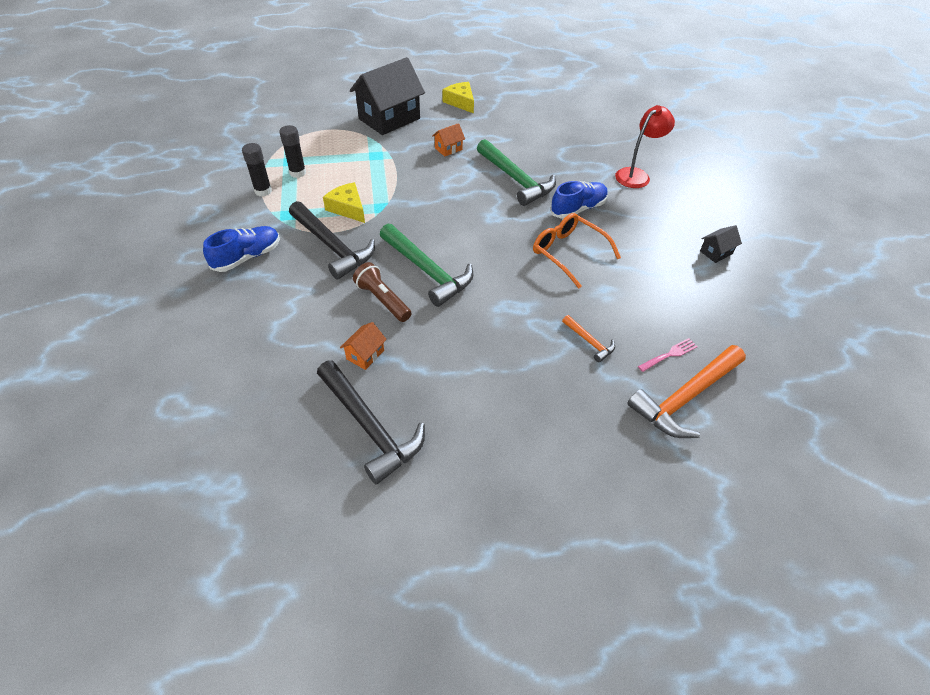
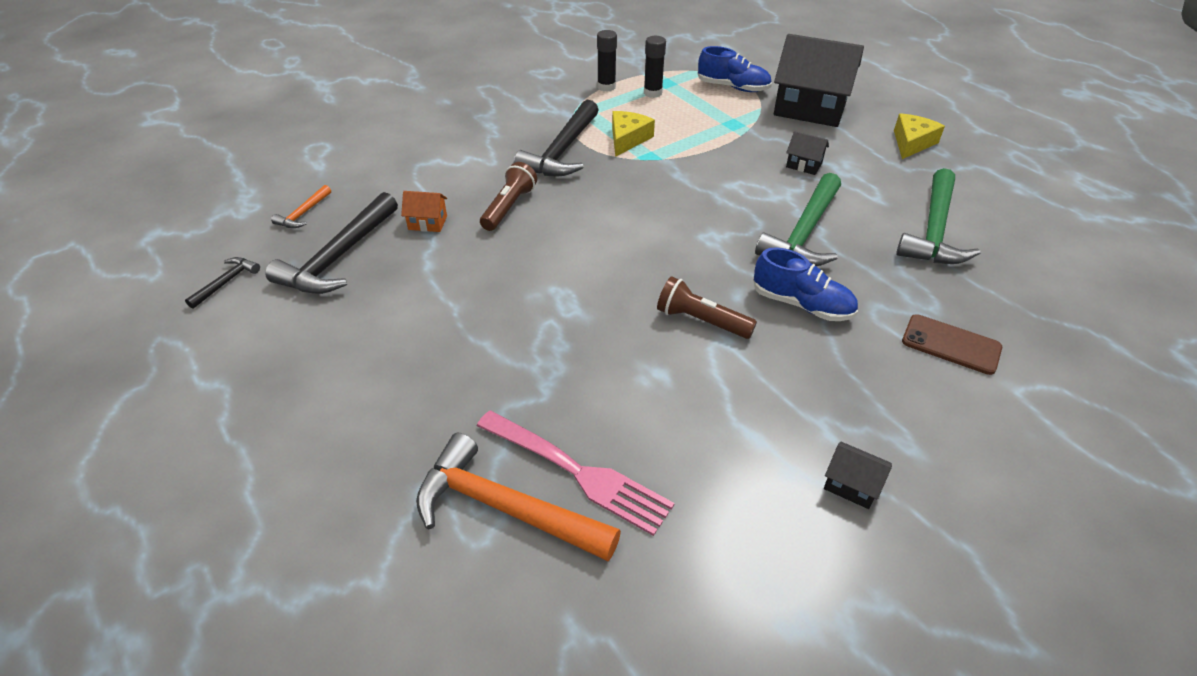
camera: 65 degrees right, 5 degrees down
blue shoe [203,226,280,272] -> blue shoe moved to [698,46,772,92]
green hammer [380,224,473,307] -> green hammer moved to [896,168,980,264]
orange house [432,123,465,157] -> black house [786,131,829,175]
orange glasses [533,213,621,288] -> brown flashlight [657,276,757,339]
orange hammer [562,315,615,362] -> orange hammer moved to [271,185,331,228]
red lamp [615,105,675,188] -> brown phone [902,314,1002,375]
pink fork [638,338,698,372] -> pink fork [477,411,675,536], size x2.04
none -> black hammer [185,257,260,309]

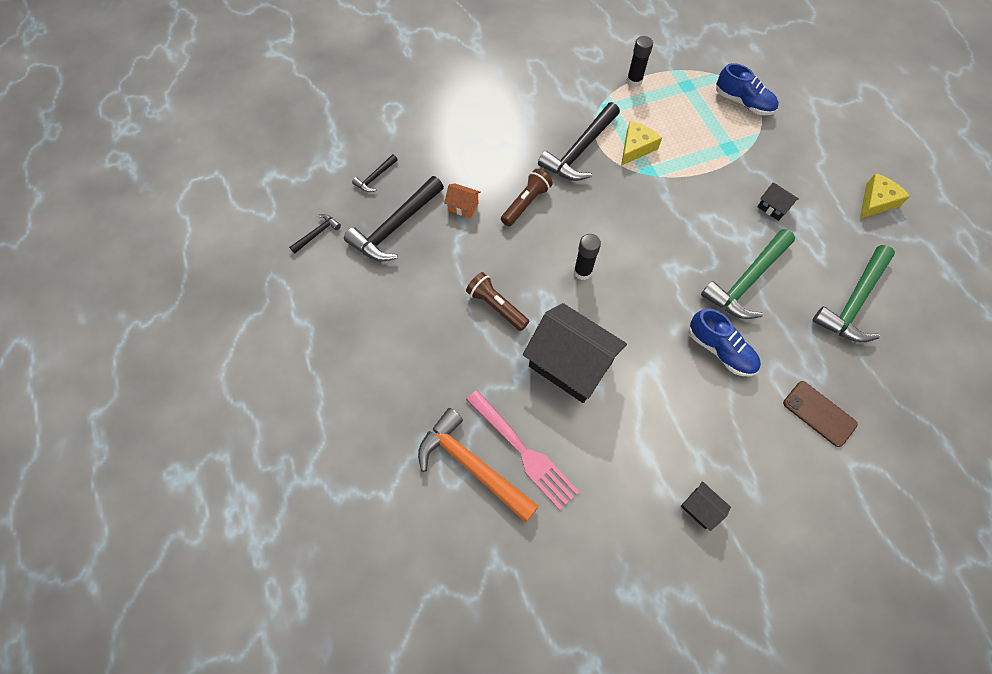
camera: 15 degrees right, 20 degrees up
orange hammer [271,185,331,228] -> black hammer [352,154,398,192]
black glue stick [644,36,666,98] -> black glue stick moved to [574,234,601,280]
brown flashlight [657,276,757,339] -> brown flashlight moved to [466,272,529,331]
black house [774,34,864,127] -> black house moved to [523,303,627,403]

